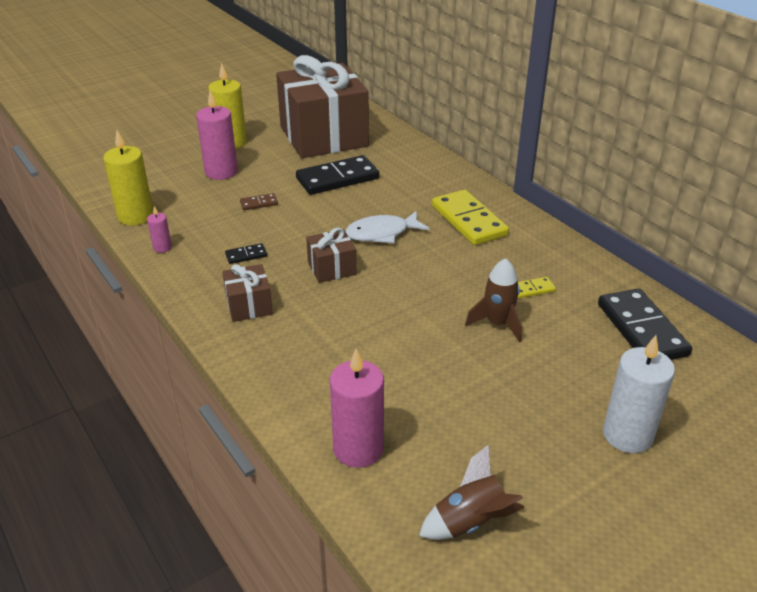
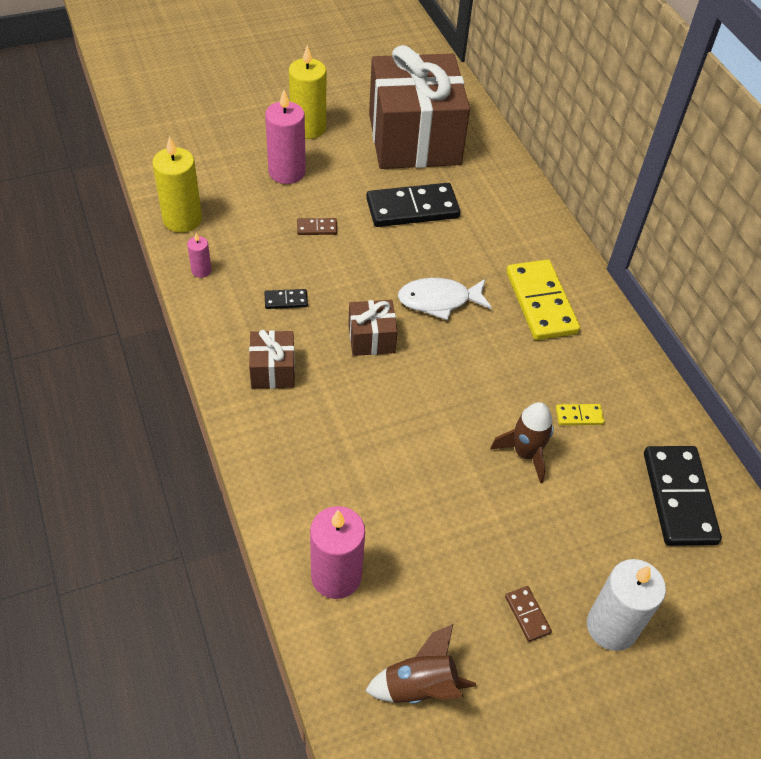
camera: 10 degrees right, 15 degrees up
none -> brown domino [505,586,552,642]

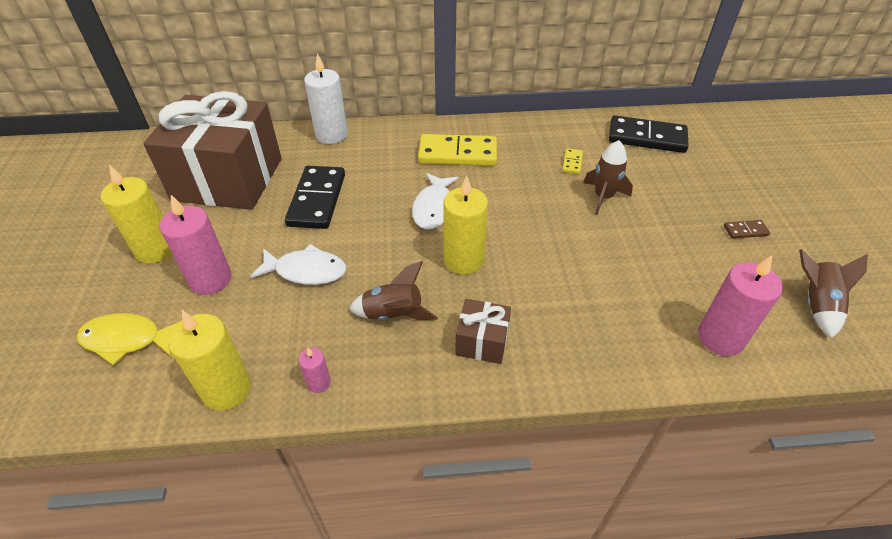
camera: 70 degrees left, 5 degrees down
black domino [264,289,308,309] -> brown rocket [349,261,438,321]
brown domino [297,218,337,235] -> white fish [250,244,346,285]
brown gift [348,300,398,356] -> yellow candle [443,175,488,275]
white candle [587,559,666,651] -> white candle moved to [304,53,348,144]
none -> yellow fish [77,313,179,366]

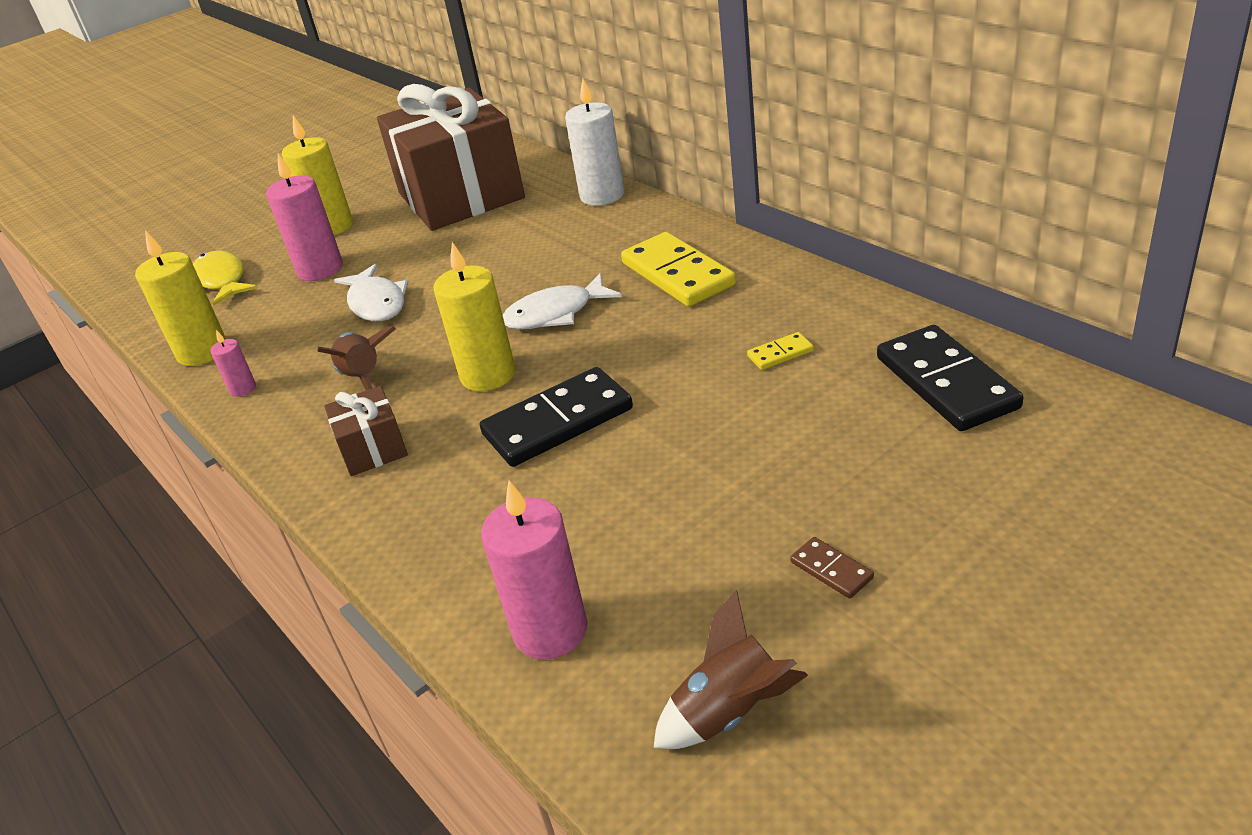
camera: 60 degrees right, 10 degrees down
black domino [285,166,345,229] -> black domino moved to [480,367,633,467]
brown rocket [583,140,633,215] -> none

